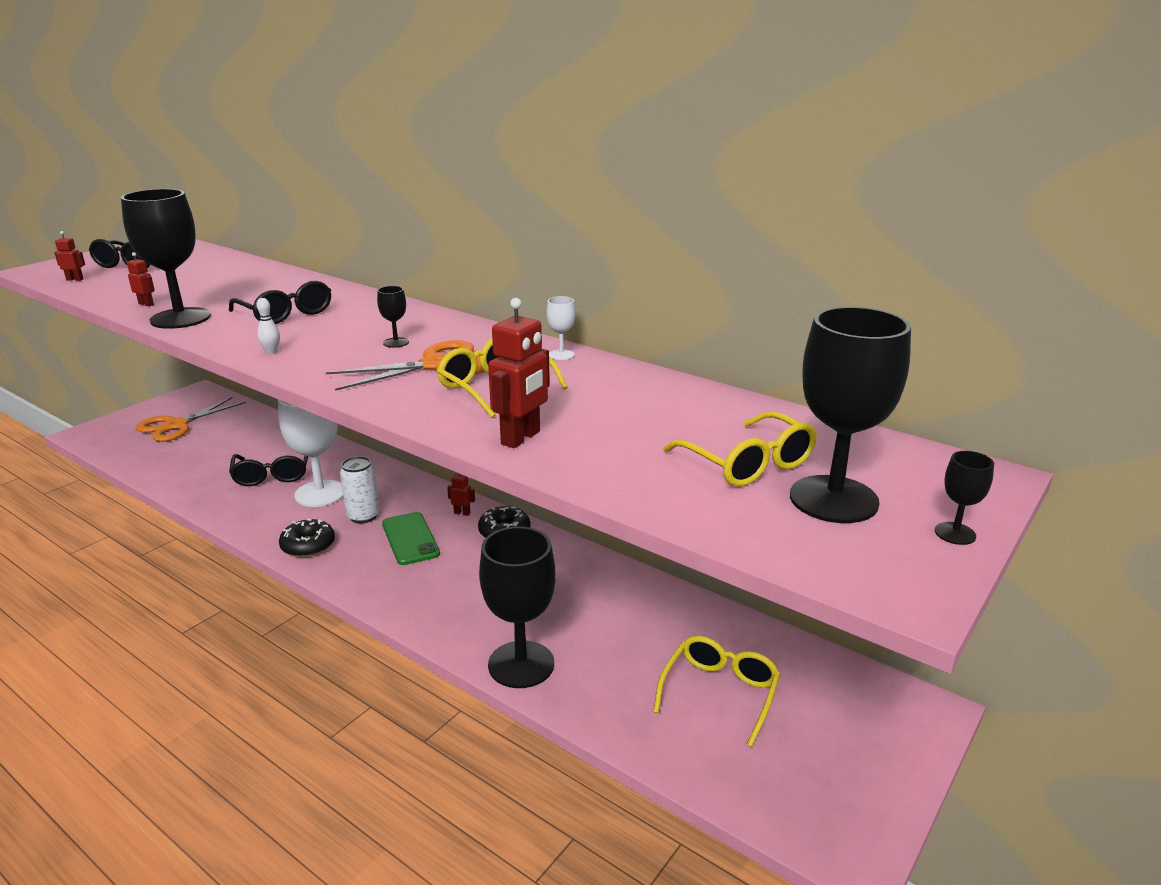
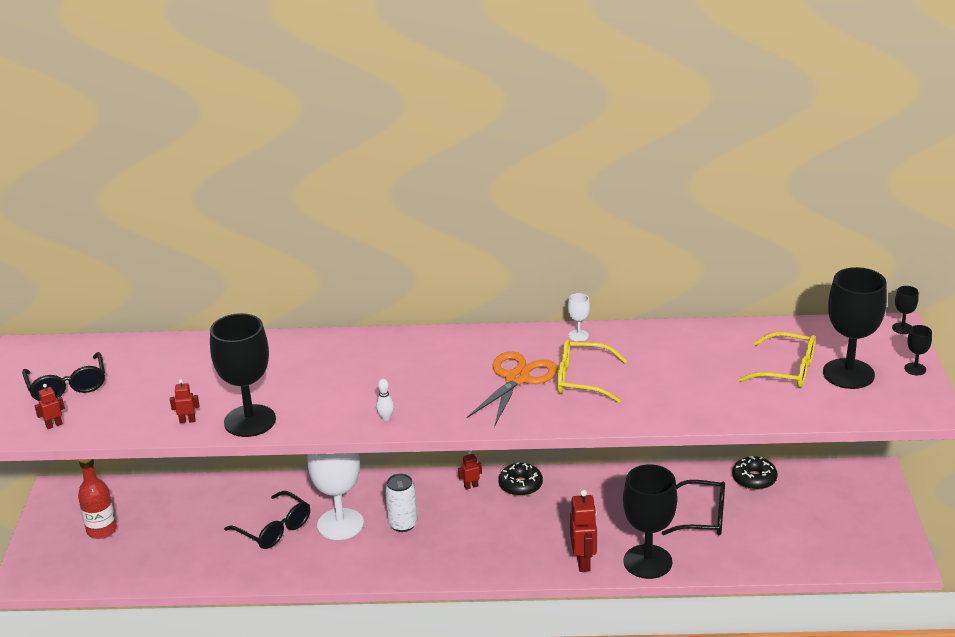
camera: 35 degrees left, 5 degrees up
orange scissors [136,397,246,442] -> red bottle [78,459,117,539]
black glasses [229,281,331,324] -> black glasses moved to [662,480,725,535]
black donut [279,519,335,558] -> black donut moved to [732,456,778,490]
black goblet [377,286,409,348] -> black goblet moved to [892,286,919,334]
green phone [382,512,440,565] -> none
red robot [488,298,550,448] -> red robot moved to [570,490,597,572]
yellow glasses [653,636,780,747] -> none

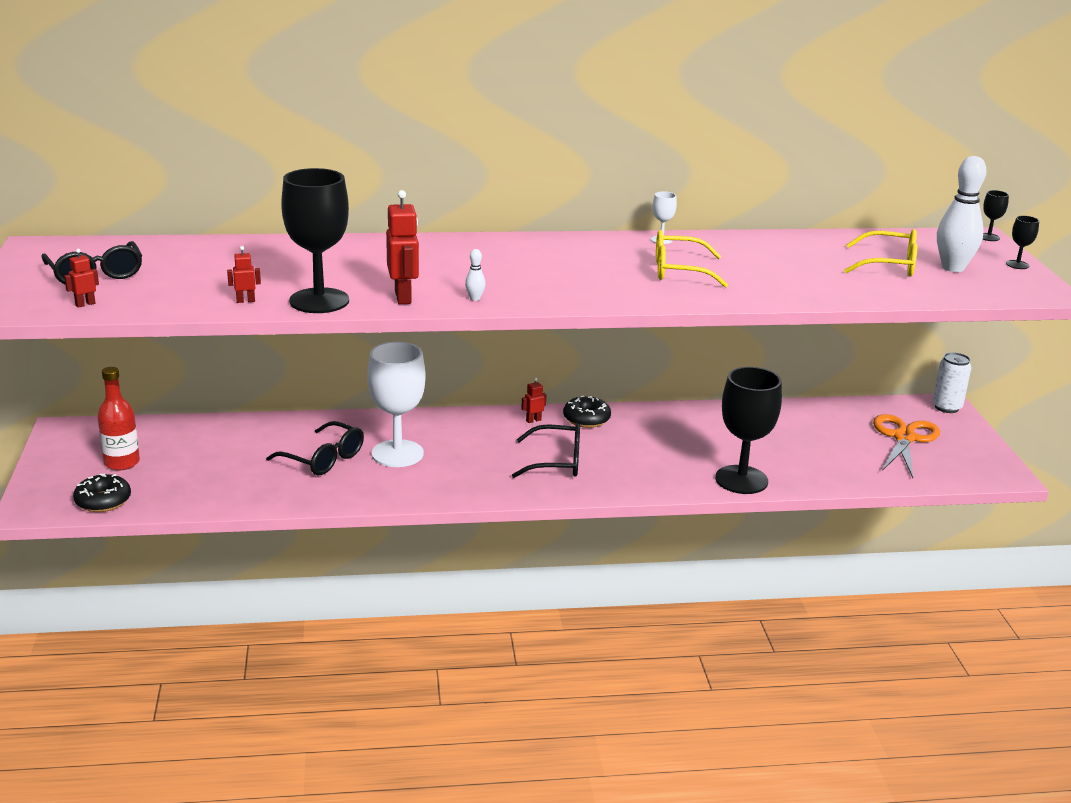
camera: 10 degrees left, 5 degrees down
white can [385,473,417,532] -> white can moved to [932,352,971,413]
orange scissors [467,351,558,427] -> orange scissors moved to [873,414,940,478]
red robot [570,490,597,572] -> red robot moved to [386,190,419,304]
black glasses [662,480,725,535] -> black glasses moved to [512,424,580,478]
black donut [732,456,778,490] -> black donut moved to [73,474,131,512]
black goblet [823,267,887,389] -> white bowling pin [937,156,987,272]

